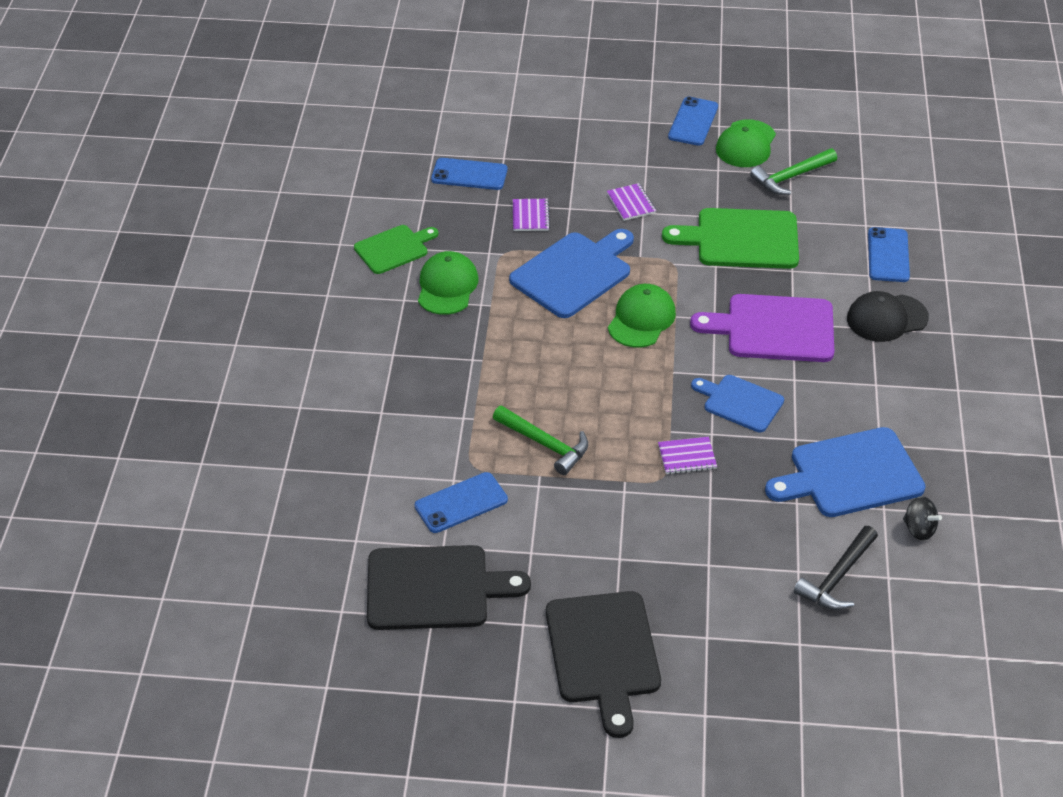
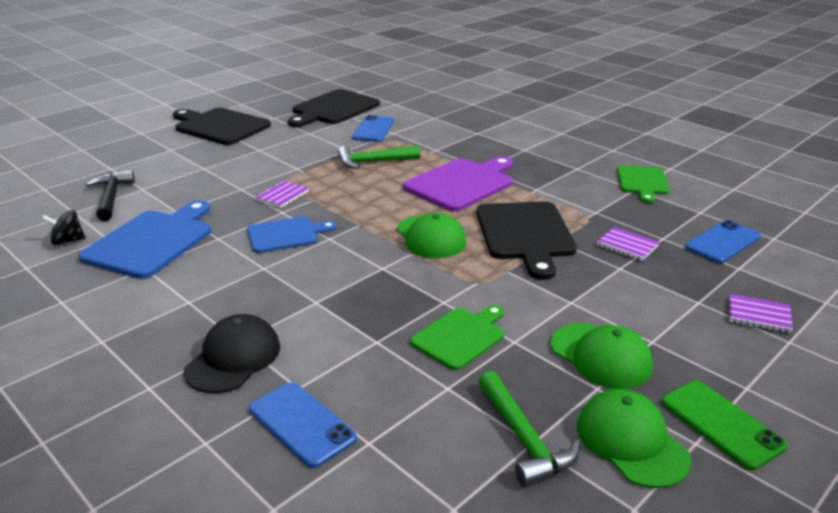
camera: 130 degrees right, 15 degrees down
green cap [418,251,479,315] -> green cap moved to [551,324,653,389]
blue cutting board [509,229,634,318] -> black cutting board [476,201,577,280]
purple notebook [607,183,656,221] -> purple notebook moved to [729,294,793,333]
green cutting board [662,208,799,269] -> green cutting board [410,305,504,370], size x0.62
blue phone [668,97,718,146] -> green phone [662,381,787,470]
purple cutting board [690,294,834,362] -> purple cutting board moved to [403,157,513,212]
green hammer [750,148,837,195] -> green hammer turned 150 degrees clockwise [478,371,580,487]

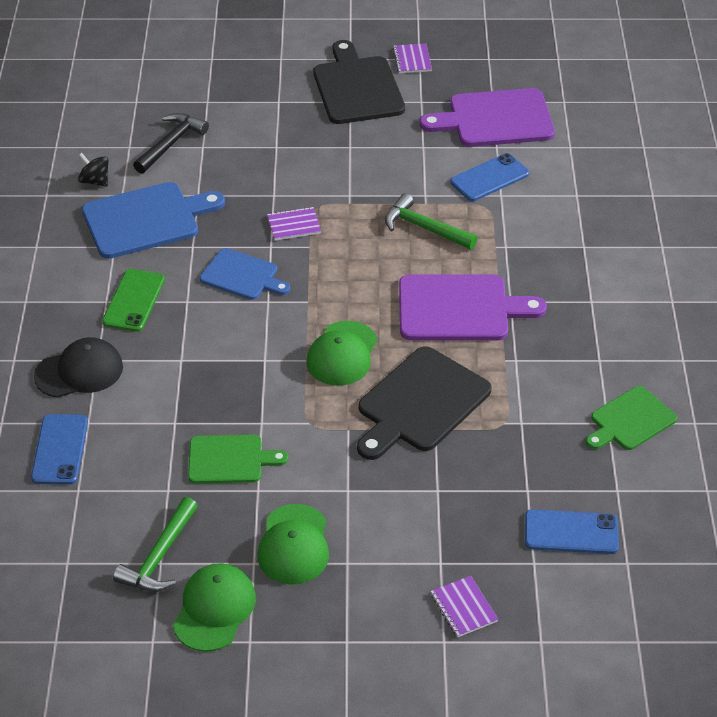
camera: 45 degrees right, 15 degrees up
black cutting board [288,89,380,127] -> purple cutting board [420,88,555,147]
purple notebook [597,228,659,261] -> purple notebook moved to [393,43,432,73]
green phone [662,381,787,470] -> green phone moved to [102,269,165,332]

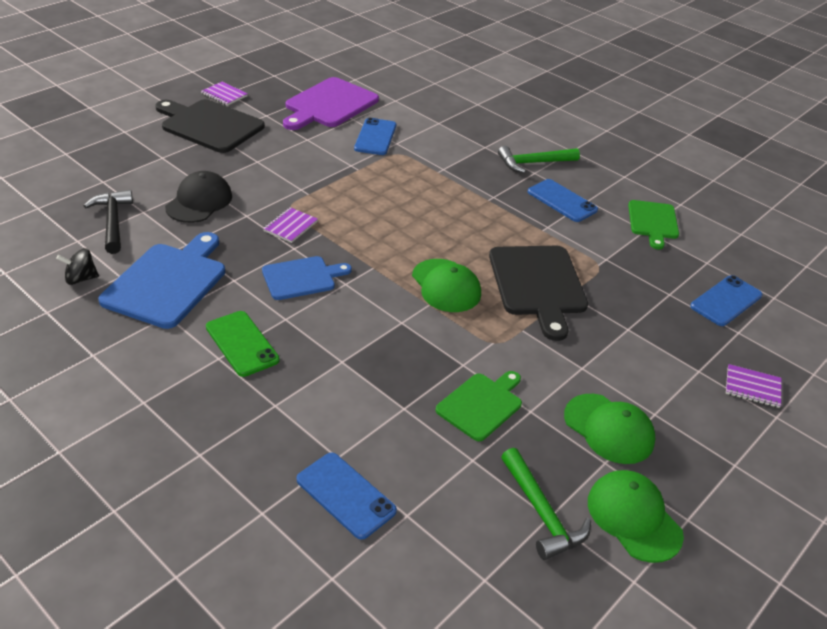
camera: 50 degrees left, 5 degrees down
black cap [34,337,123,398] -> black cap moved to [165,171,232,223]
green hammer [385,193,477,250] -> green hammer moved to [498,146,580,173]
purple cutting board [399,274,547,341] -> none
none -> blue phone [528,179,598,222]

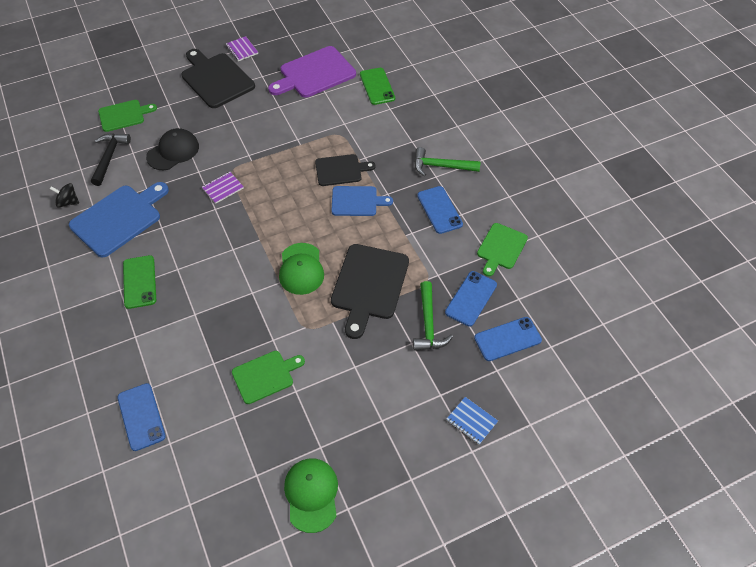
camera: 25 degrees right, 15 degrees up
blue cutting board [262,256,352,300] -> blue cutting board moved to [331,186,393,216]
blue phone [354,118,396,155] -> blue phone moved to [445,271,497,327]
green hammer [501,448,591,560] -> green hammer moved to [413,281,453,351]
green cap [564,394,655,464] -> none
purple notebook [726,364,781,408] -> blue notebook [447,397,498,445]
none -> green cutting board [98,100,157,132]
none -> black cutting board [315,154,376,186]
none -> green phone [360,68,395,105]

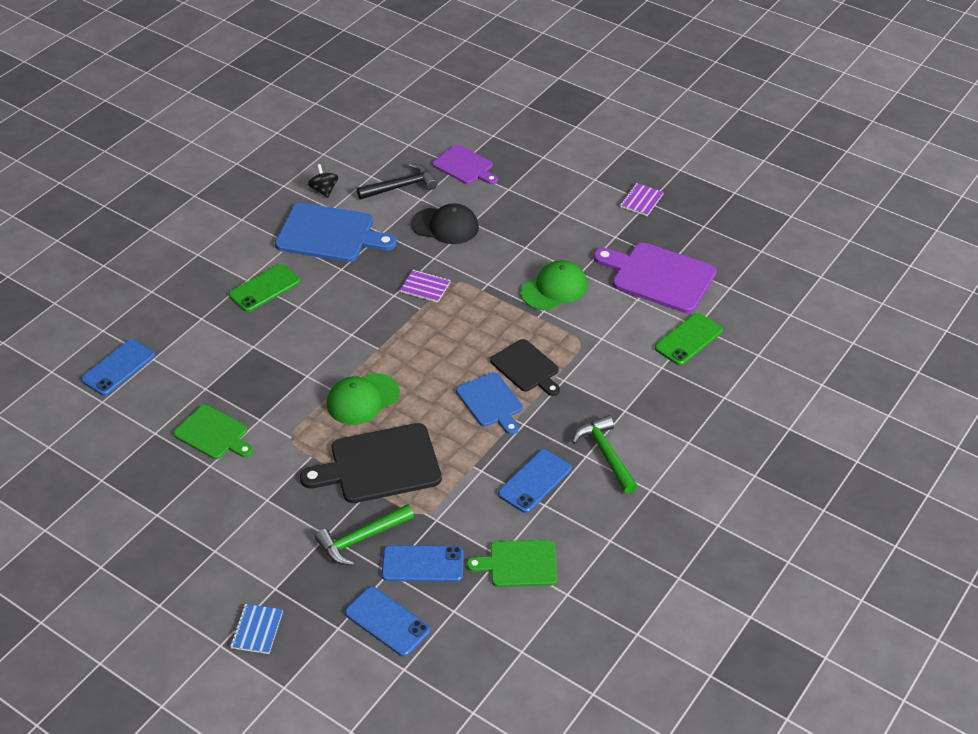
camera: 60 degrees right, 10 degrees down
green cutting board [98,100,157,132] -> purple cutting board [432,145,498,184]
black cutting board [181,49,255,108] -> none
green cap [284,458,338,533] -> green cap moved to [521,260,587,311]

